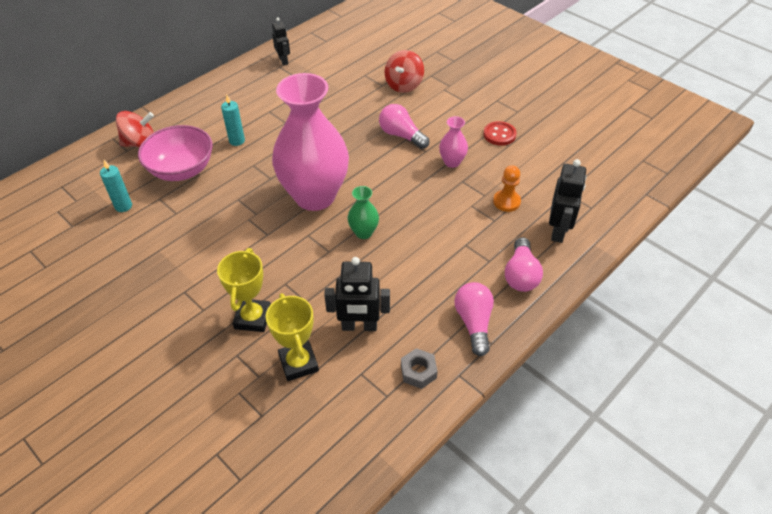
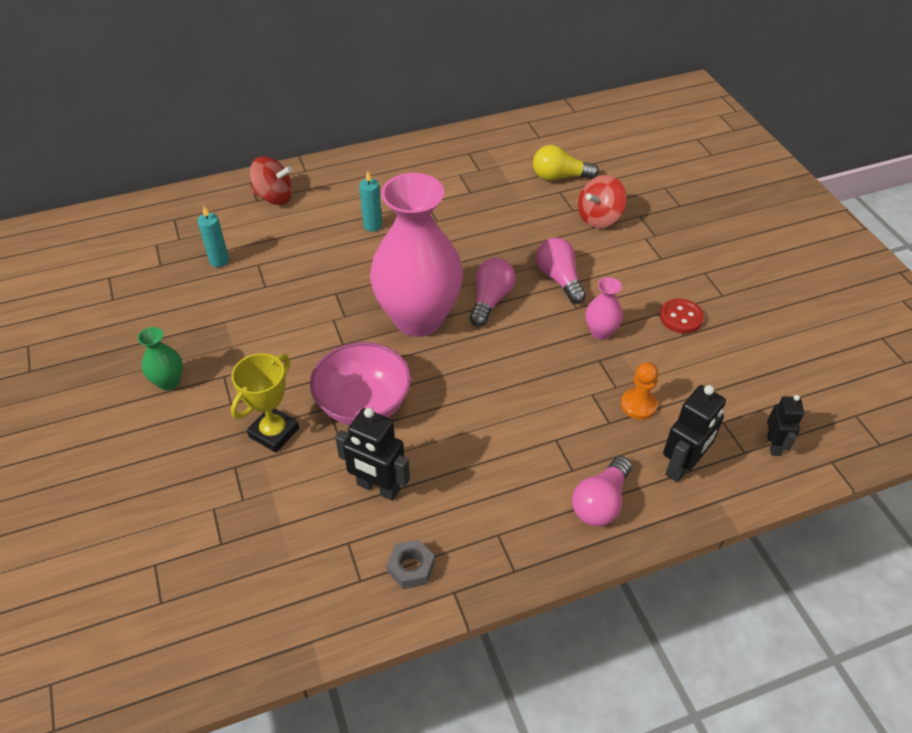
camera: 25 degrees right, 0 degrees up
pink bowl [138,125,213,181] -> pink bowl moved to [310,342,411,425]
yellow trophy [266,293,319,381] -> none
black robot [272,17,290,65] -> black robot moved to [767,395,804,456]
green vase [348,186,379,239] -> green vase moved to [138,327,183,391]
pink light bulb [454,282,494,356] -> pink light bulb moved to [470,258,516,327]
none -> yellow light bulb [533,145,599,181]

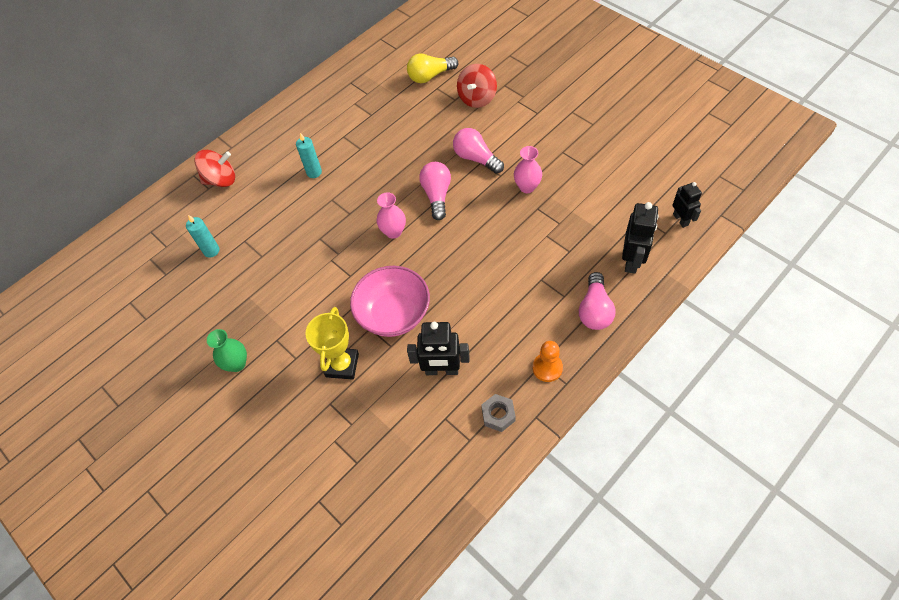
camera: 20 degrees left, 10 degrees up
pink vase [370,173,463,337] -> pink vase [377,192,406,239], size x0.41
orange pawn [621,362,658,420] -> orange pawn moved to [532,341,563,382]
red button [660,299,704,333] -> none

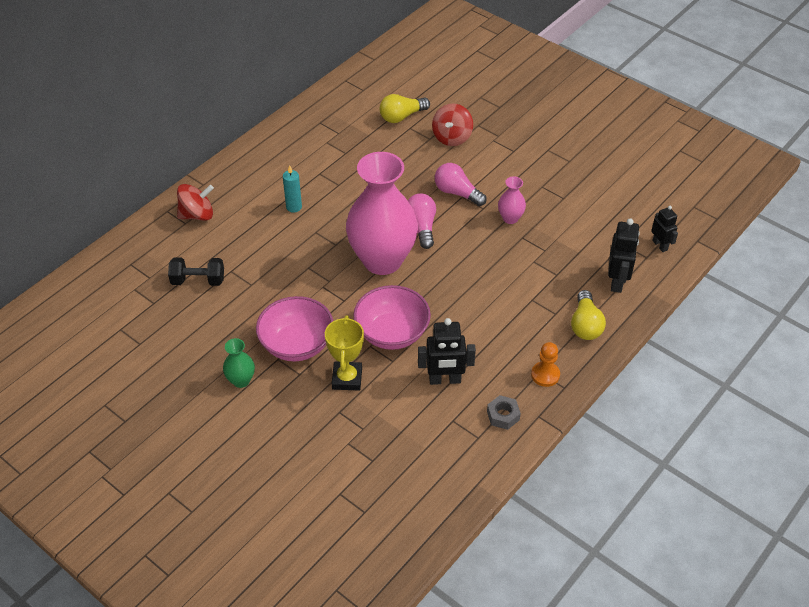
camera: 10 degrees left, 10 degrees down
turquoise candle [186,215,220,258] -> black dumbbell [168,257,224,286]
pink vase [377,192,406,239] -> pink vase [346,152,418,275], size x2.45
pink light bulb [579,272,615,330] -> yellow light bulb [571,290,606,340]
none -> pink bowl [256,296,333,361]

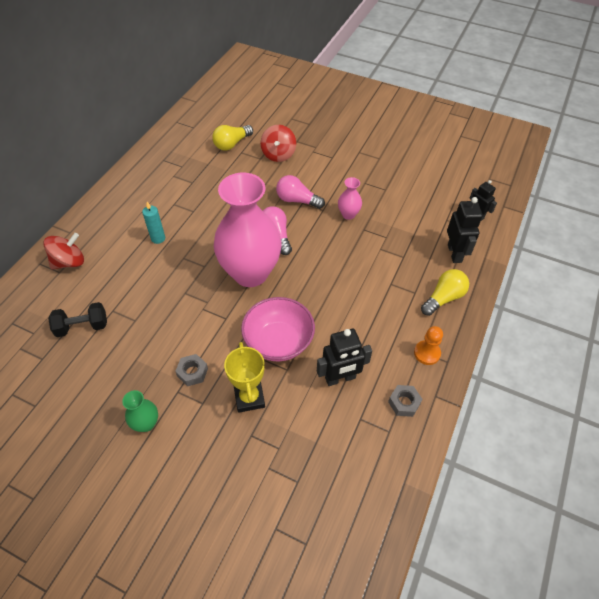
camera: 15 degrees left, 5 degrees up
pink bowl [256,296,333,361] -> grey nut [175,354,208,386]
yellow light bulb [571,290,606,340] -> yellow light bulb turned 120 degrees counterclockwise [421,269,469,316]

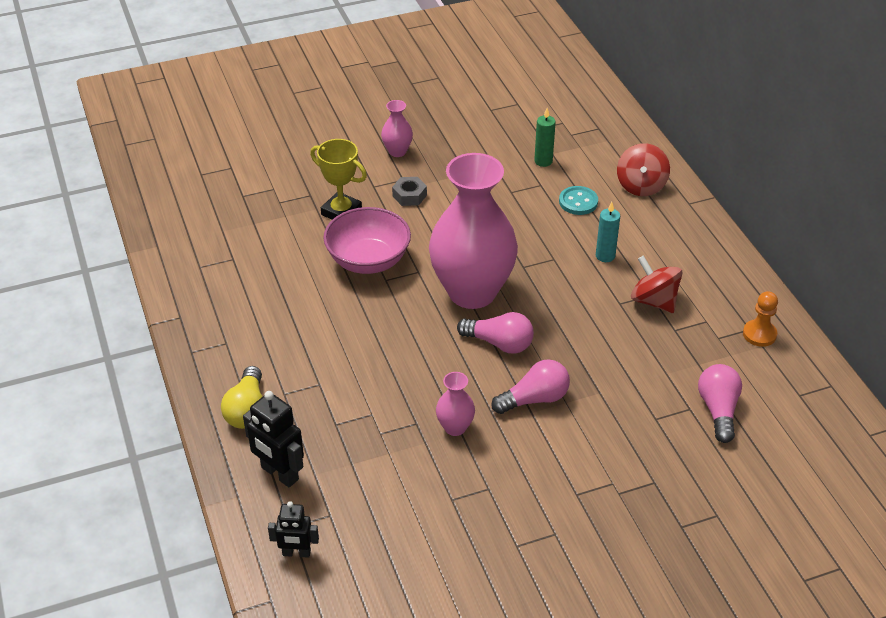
camera: 135 degrees right, 10 degrees down
black dumbbell [48,302,107,337] -> green candle [534,108,556,167]
green vase [122,390,158,432] -> pink vase [381,100,413,157]
yellow light bulb [212,125,253,151] -> pink light bulb [698,364,742,443]
red spinning top [260,125,296,162] -> red spinning top moved to [631,255,682,313]
black robot [317,329,372,386] -> none
grey nut [388,385,423,417] -> none
orange pawn [414,326,443,365] -> orange pawn moved to [743,291,778,347]
none -> turquoise button [559,186,598,215]

